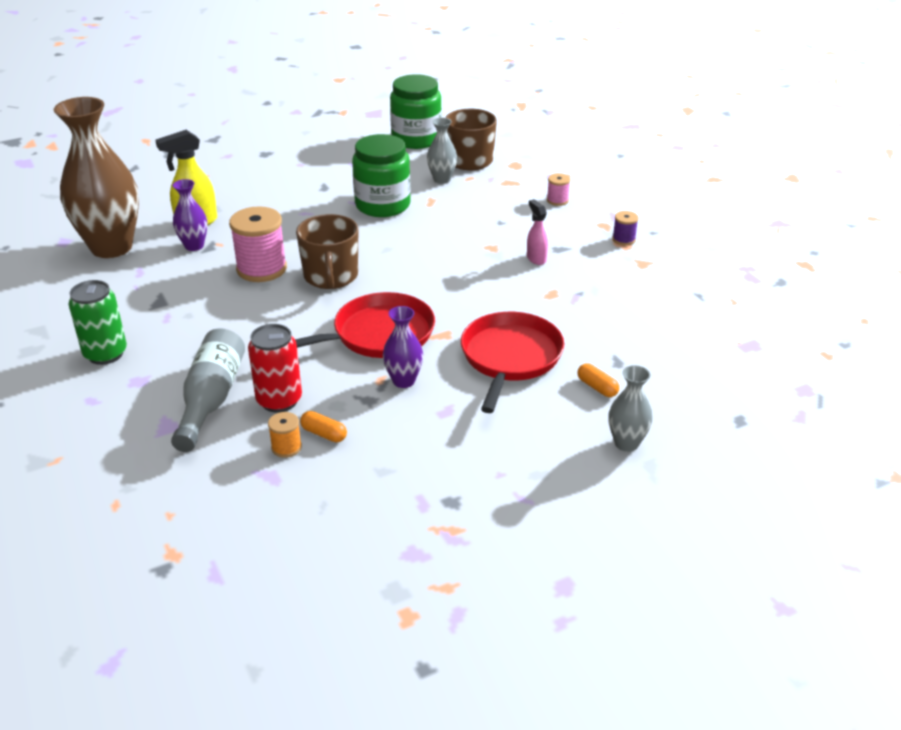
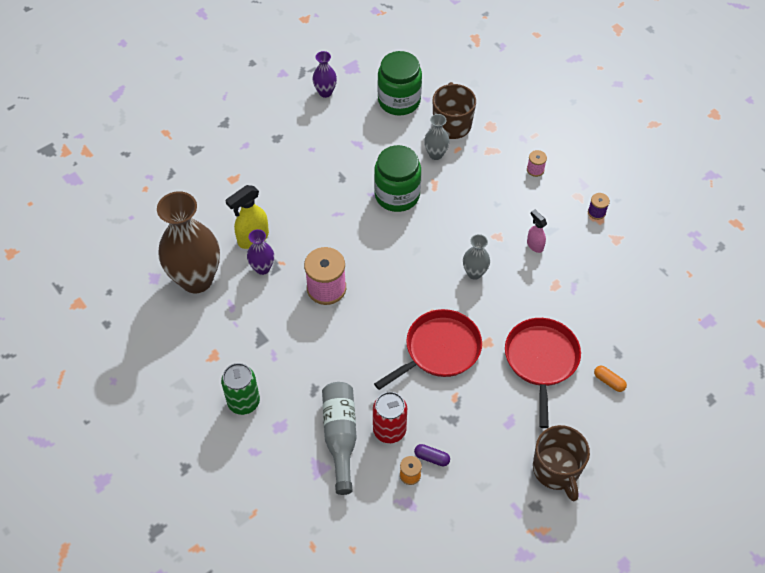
camera: 10 degrees left, 20 degrees up
brown mug [296,214,358,289] -> brown mug moved to [533,425,590,502]
orange capsule [300,411,347,442] -> purple capsule [414,444,450,466]
purple vase [383,306,423,388] -> purple vase moved to [312,51,337,98]
grey vase [609,365,653,452] -> grey vase moved to [463,234,490,280]

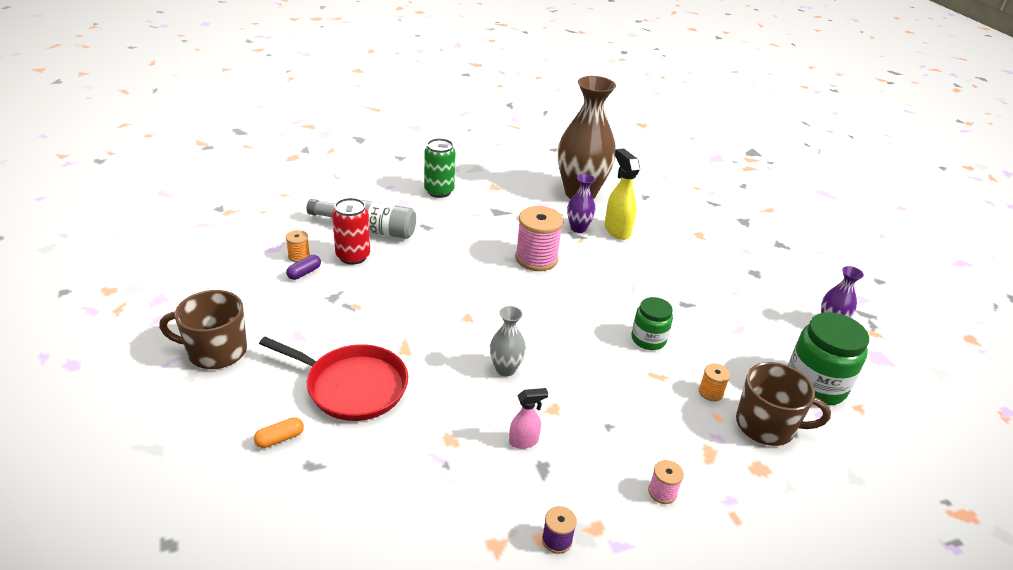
camera: 105 degrees right, 20 degrees down
green jar [374,145,421,212] -> green jar [631,297,673,350], size x0.61
red pan [374,309,482,390] -> none
grey vase [424,114,450,160] -> orange spool [699,363,730,401]

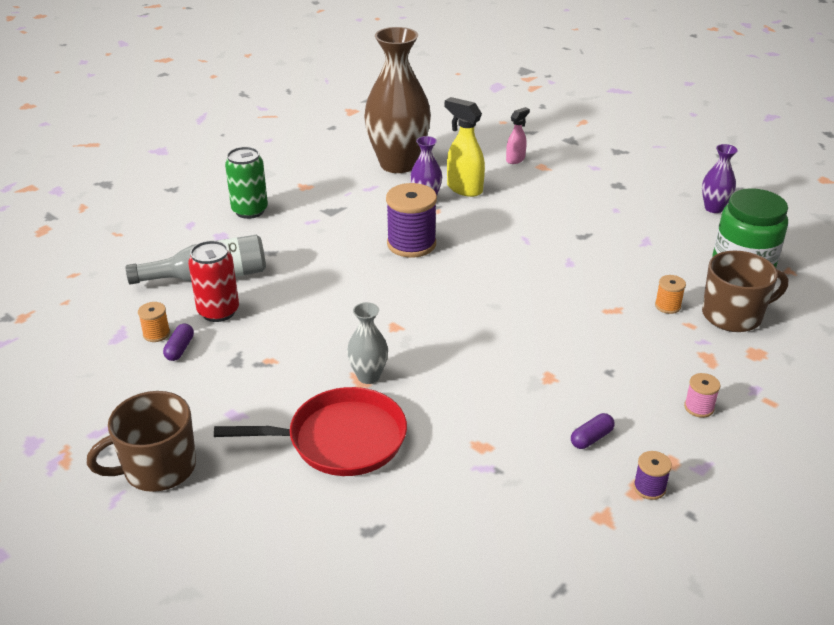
camera: 25 degrees left, 0 degrees up
orange capsule [254,417,304,448] -> none
grey vase [490,306,526,377] -> grey vase moved to [347,302,388,384]
pink spray bottle [509,388,548,449] -> pink spray bottle moved to [506,107,530,164]
pink spool [515,206,563,271] -> purple spool [386,183,437,258]
green jar [631,297,673,350] -> none
none -> purple capsule [571,413,615,449]

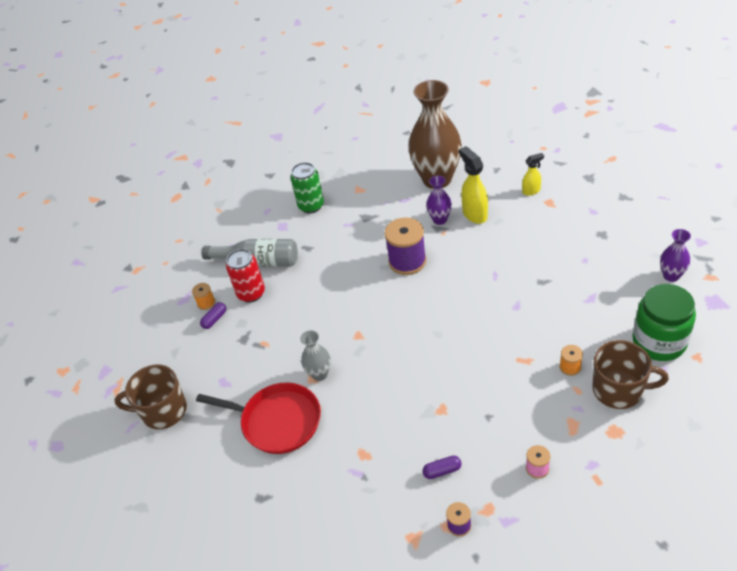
camera: 30 degrees right, 10 degrees up
pink spray bottle [506,107,530,164] -> yellow spray bottle [522,153,544,196]

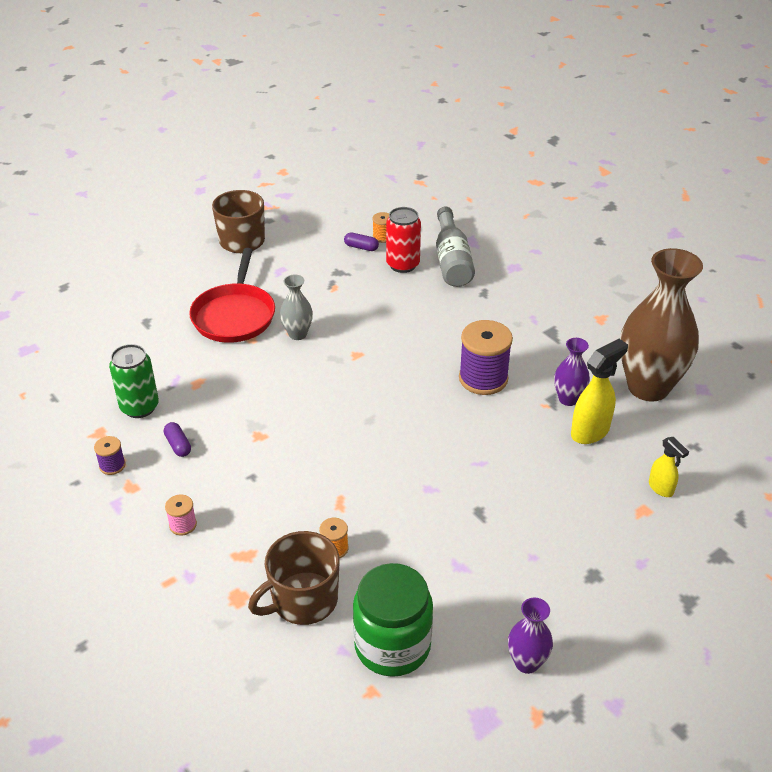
camera: 70 degrees right, 5 degrees down
green can [291,162,324,213] -> green can moved to [109,344,159,418]
brown mug [592,340,669,409] -> brown mug turned 60 degrees clockwise [248,531,340,625]

